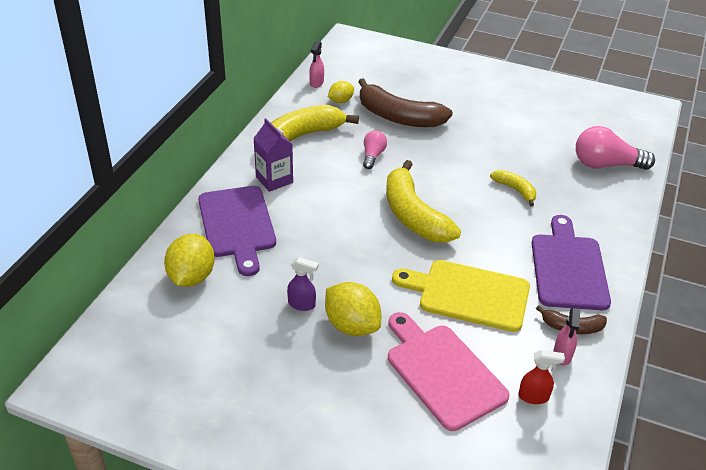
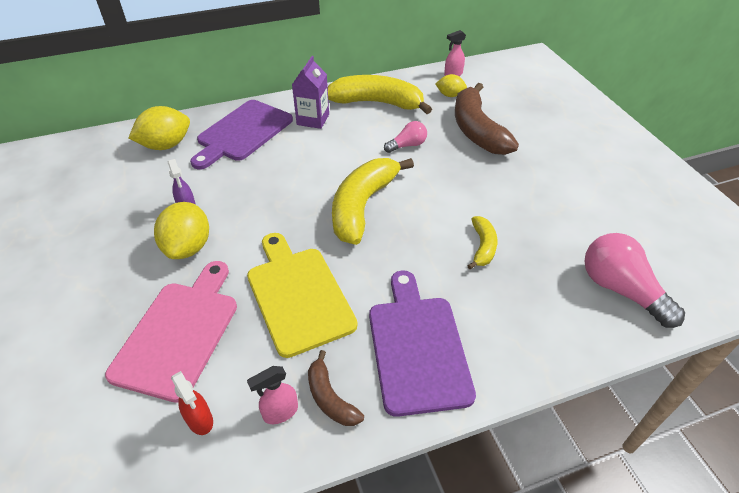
camera: 50 degrees right, 5 degrees up
purple cutting board [532,215,611,310] -> purple cutting board turned 60 degrees counterclockwise [369,271,476,417]

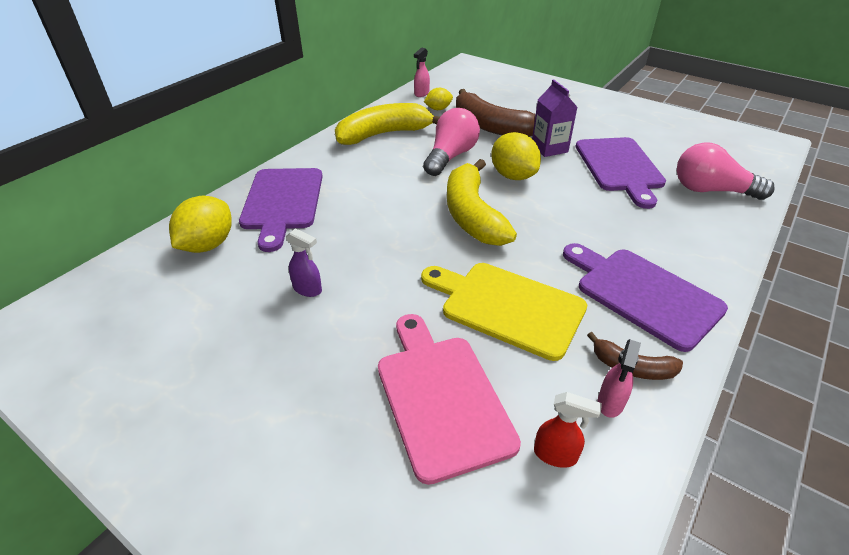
camera: 35 degrees left, 5 degrees down
yellow lemon [154,202,209,259] -> yellow lemon moved to [491,132,541,180]
purple carton [292,56,329,129] -> purple carton moved to [532,79,578,157]
pink light bulb [384,121,427,153] -> pink light bulb [423,108,480,176], size x1.77
yellow banana [467,216,497,269] -> none
none -> purple cutting board [575,137,666,209]

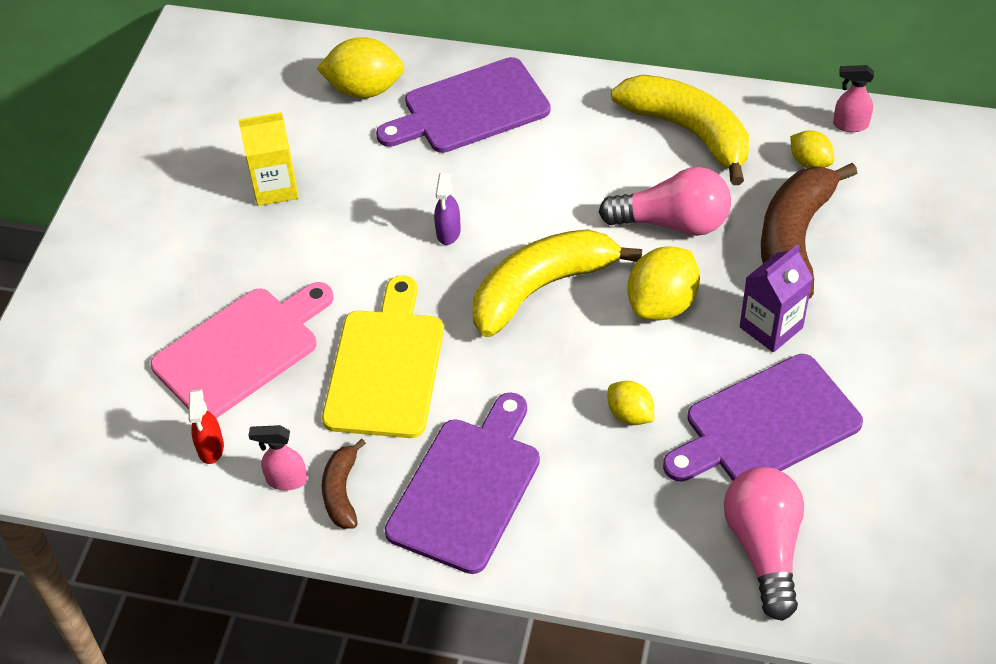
camera: 70 degrees right, 10 degrees up
purple spray bottle [286,228,322,297] -> purple spray bottle moved to [434,172,461,245]
none -> yellow carton [238,112,299,206]
none -> yellow lemon [608,381,654,425]

